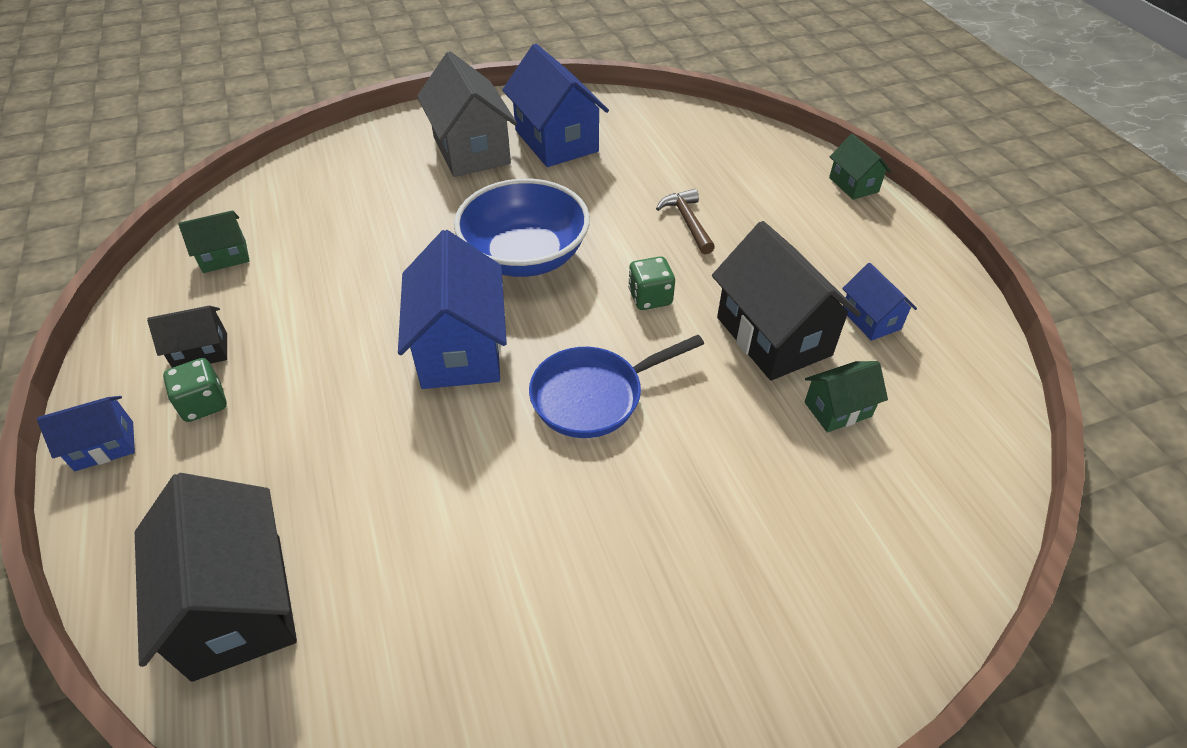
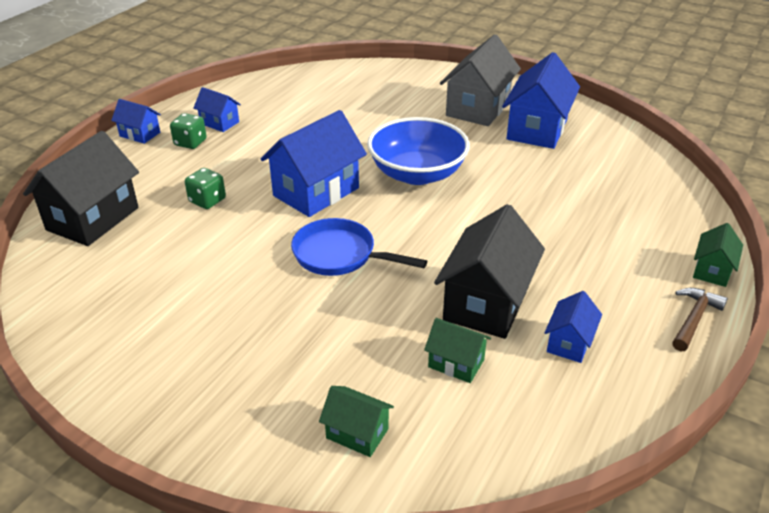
camera: 50 degrees right, 10 degrees down
black house [147,306,227,368] -> blue house [193,87,241,132]
green house [178,210,250,273] -> green house moved to [319,386,394,457]
green dice [628,256,675,310] -> green dice moved to [185,168,226,209]
brown hammer [656,189,715,254] -> brown hammer moved to [672,288,728,351]

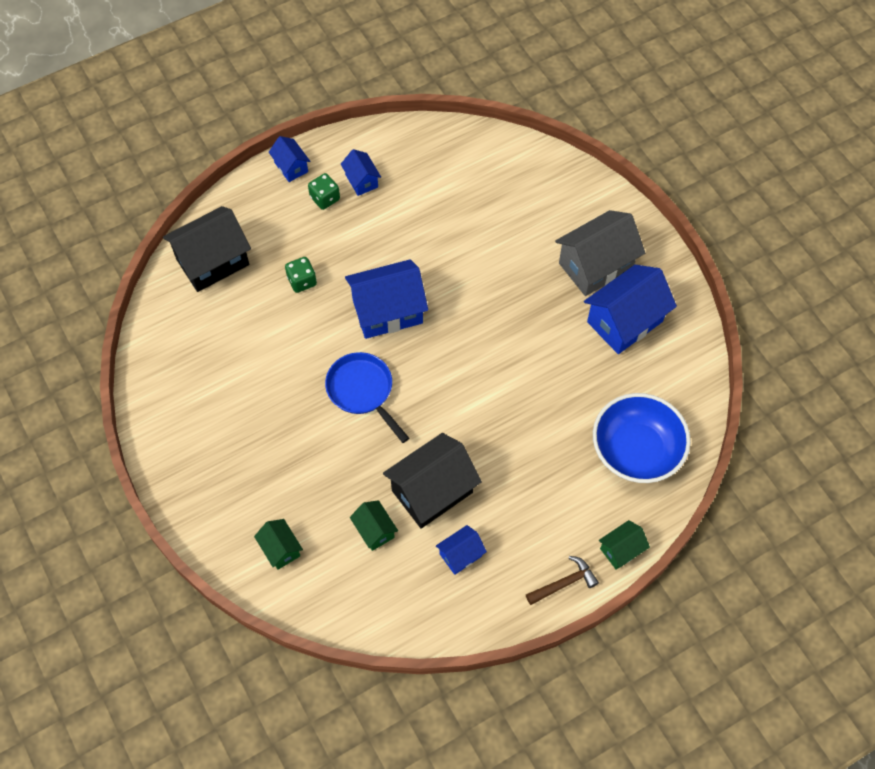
camera: 30 degrees right, 25 degrees up
blue bowl [367,117,470,185] -> blue bowl moved to [593,393,691,483]

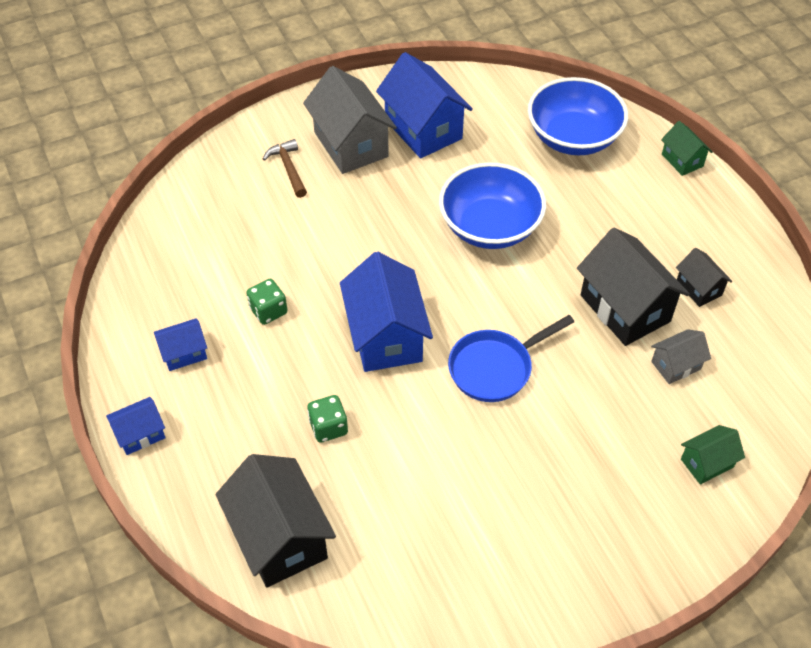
camera: 85 degrees left, 10 degrees down
green dice [308,173,340,210] -> green dice moved to [246,279,287,325]
green house [350,500,398,551] -> grey house [651,329,711,384]
blue house [436,525,487,575] -> black house [676,248,733,307]
brown hammer [526,556,599,605] -> brown hammer moved to [263,139,307,198]
none -> blue bowl [439,162,546,249]

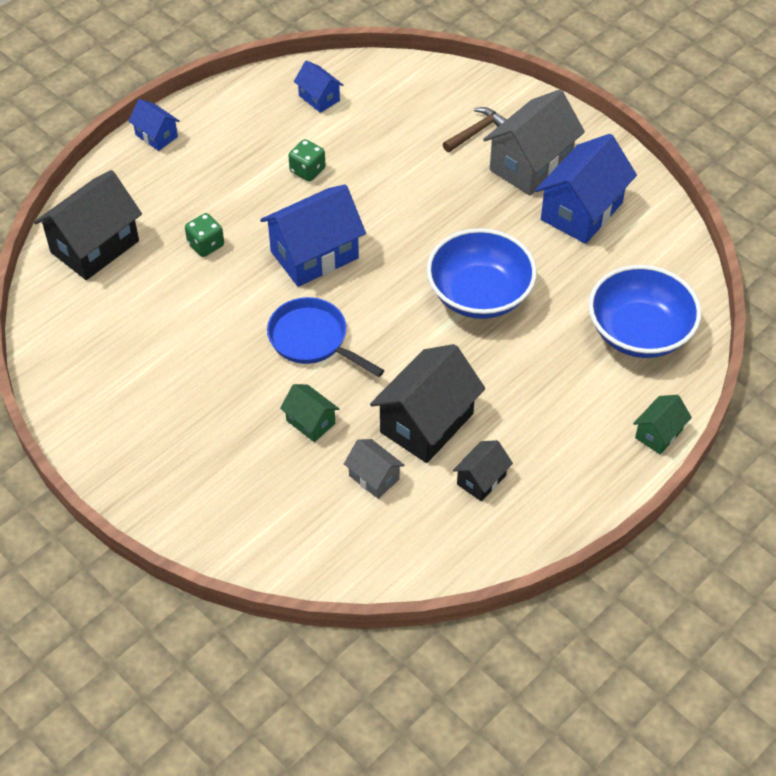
camera: 70 degrees right, 0 degrees up
blue house [154,318,207,371] -> blue house moved to [294,60,344,113]
green house [681,425,745,485] -> green house moved to [280,384,339,442]

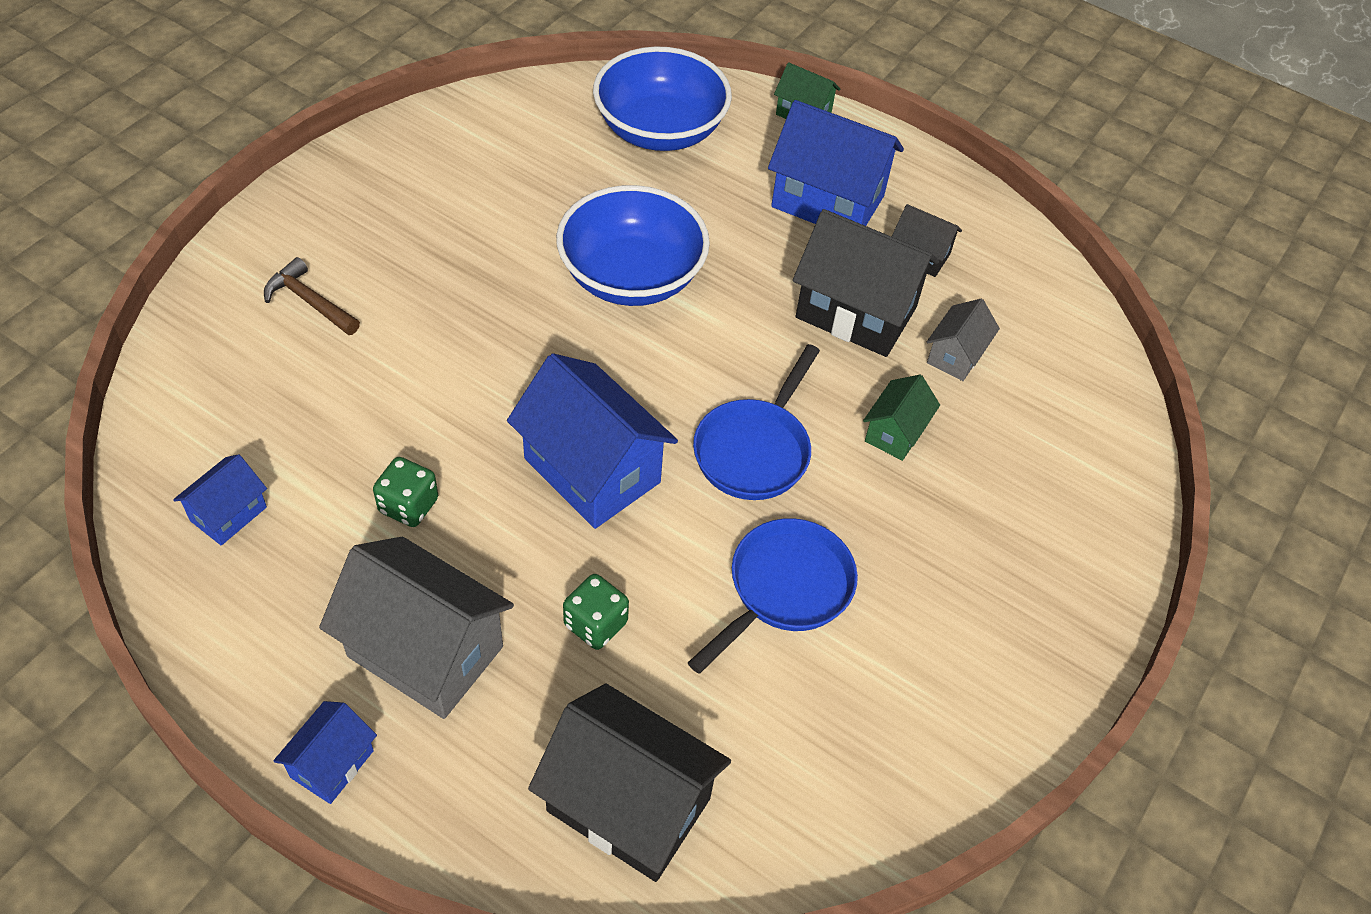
camera: 105 degrees left, 0 degrees up
grey house [483,89,585,196] -> grey house moved to [319,537,514,719]
blue house [535,134,637,244] -> blue house moved to [768,100,904,226]
none -> blue pan [688,518,858,674]

